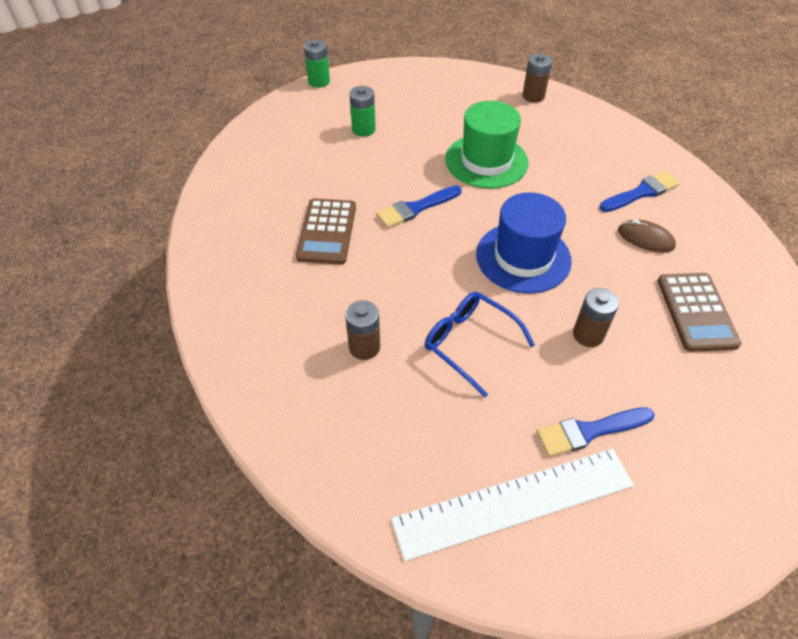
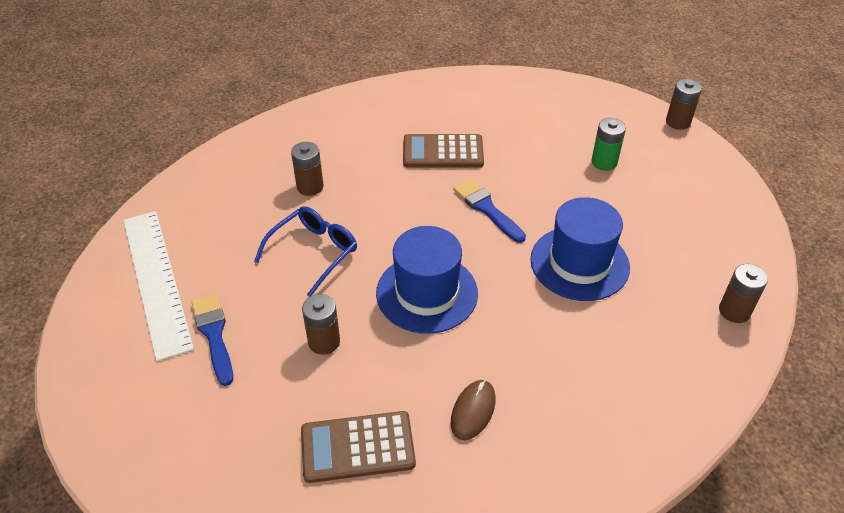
camera: 85 degrees right, 5 degrees down
green battery [304,39,330,88] -> brown battery [666,79,702,130]
green hat [445,101,529,189] -> blue hat [530,197,630,301]
blue brush [600,171,680,212] -> none

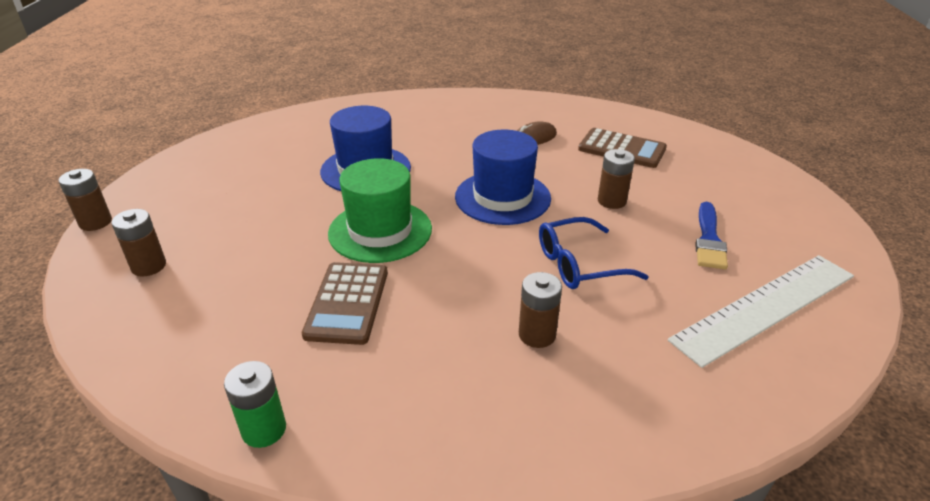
camera: 145 degrees left, 10 degrees down
white ruler [123,211,194,361] -> white ruler turned 45 degrees clockwise [668,255,854,368]
brown calculator [403,134,484,168] -> brown calculator turned 60 degrees clockwise [302,262,388,345]
blue brush [453,179,526,243] -> green hat [328,158,432,263]
green battery [591,118,626,171] -> green battery moved to [224,361,286,448]
brown battery [719,264,768,323] -> brown battery moved to [112,209,166,277]

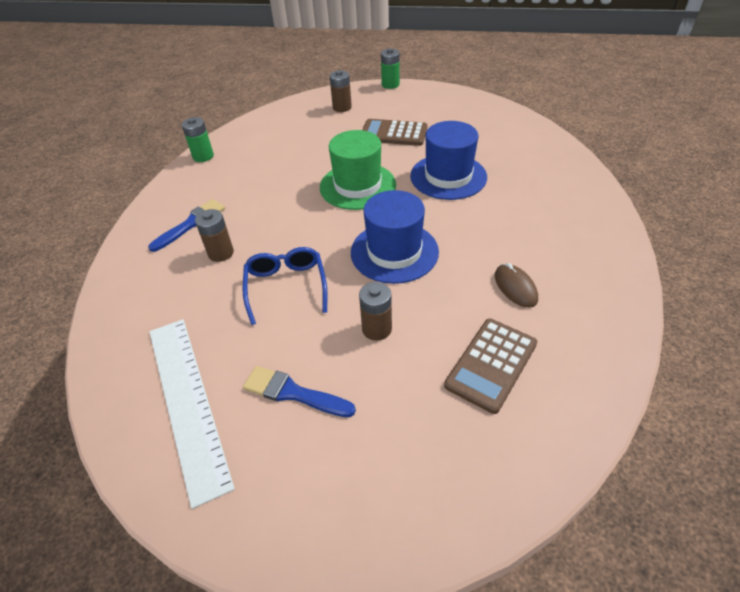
camera: 100 degrees right, 10 degrees up
brown battery [59,169,112,231] -> green battery [381,48,400,89]
brown calculator [302,262,388,345] -> brown calculator moved to [362,119,427,146]
none -> blue brush [148,199,225,252]

